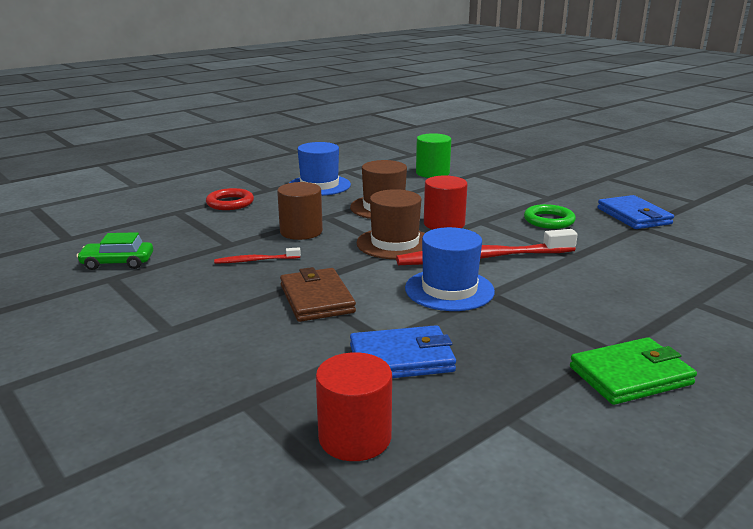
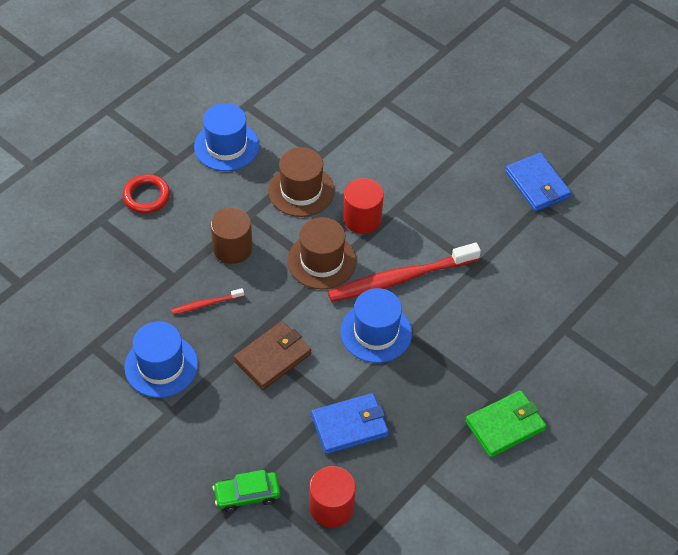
camera: 10 degrees left, 30 degrees up
green car [76,232,153,270] -> green car moved to [213,470,281,512]
brown wallet [280,267,356,322] -> brown wallet turned 75 degrees clockwise [233,321,311,390]
green cylinder [416,133,451,178] -> none
green ring [524,204,576,229] -> none
none -> blue hat [124,321,198,398]

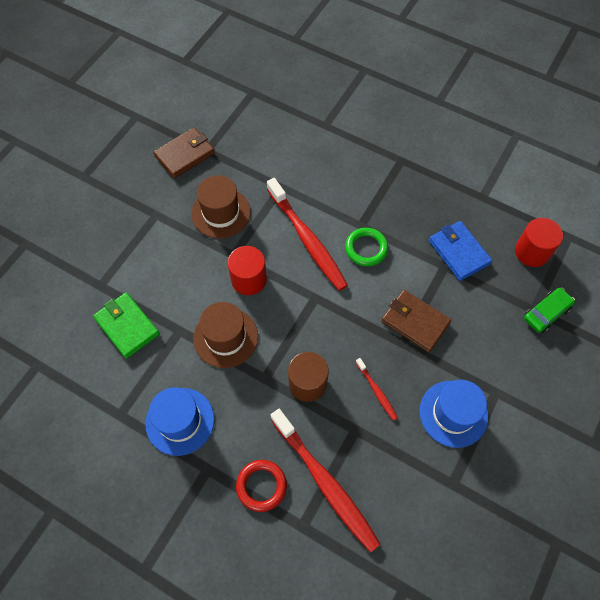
camera: 100 degrees left, 10 degrees up
green car [213,470,281,512] -> green car turned 105 degrees counterclockwise [524,288,575,333]
brown hat [287,217,357,289] -> brown hat moved to [191,175,251,238]
blue hat [340,288,412,363] -> green ring [345,228,388,266]
green wallet [465,390,547,458] -> green wallet moved to [93,293,160,359]
blue wallet [505,153,571,212] -> brown wallet [153,127,215,178]
none -> red toothbrush [271,409,380,553]

